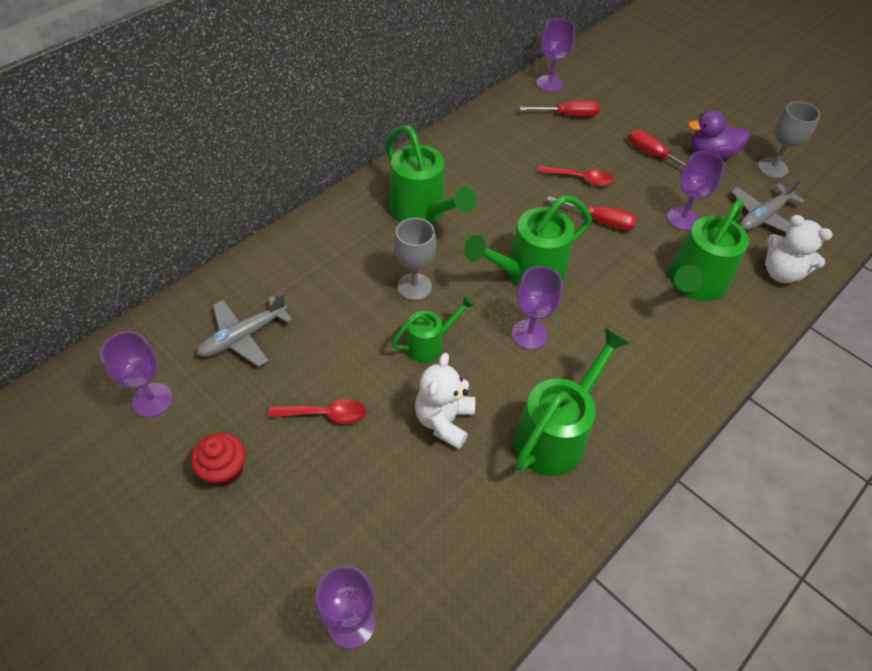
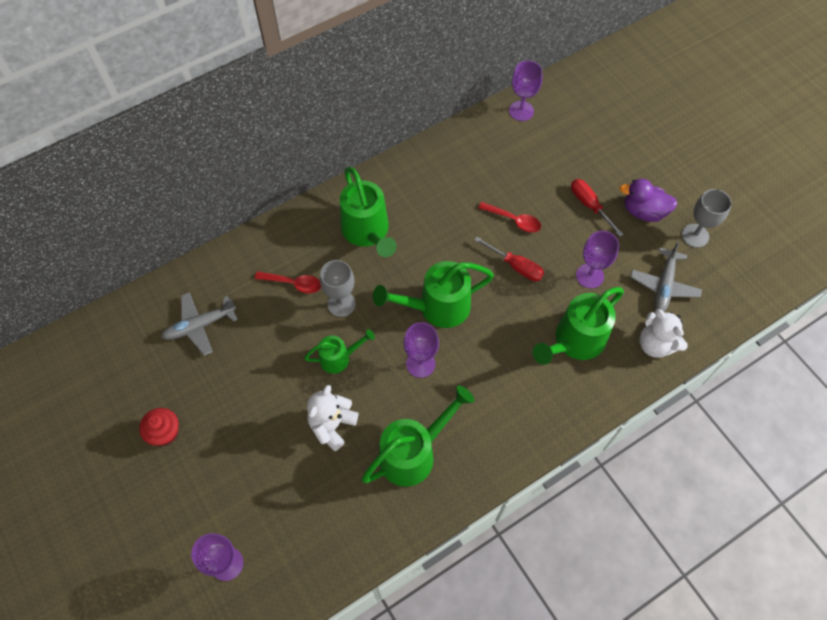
camera: 15 degrees right, 10 degrees up
purple goblet [100,331,173,418] -> none
red spoon [268,399,366,424] -> red spoon moved to [255,271,321,294]
red screwdriver [520,100,600,117] -> none
grey plane [731,178,805,233] -> grey plane turned 45 degrees counterclockwise [630,242,702,312]

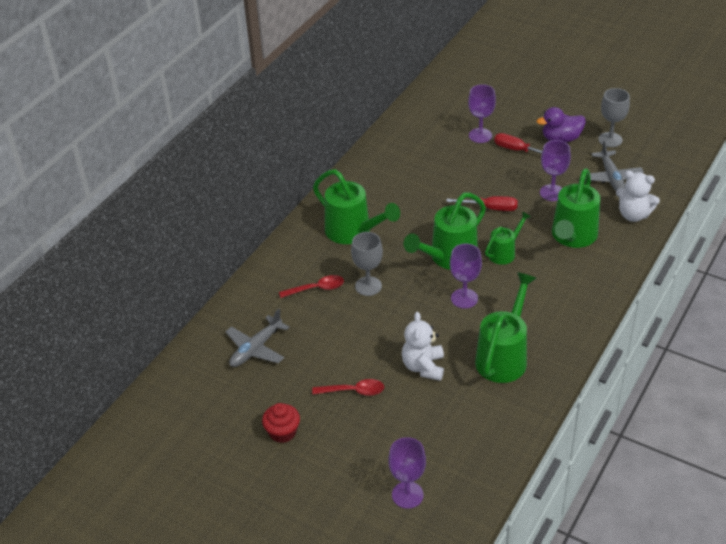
camera: 25 degrees left, 20 degrees down
green watering can [304,329,375,374] -> green watering can moved to [485,211,531,265]
red spoon [478,202,541,233] -> red spoon moved to [312,379,384,396]
purple goblet [509,60,543,121] -> purple goblet moved to [468,84,496,143]

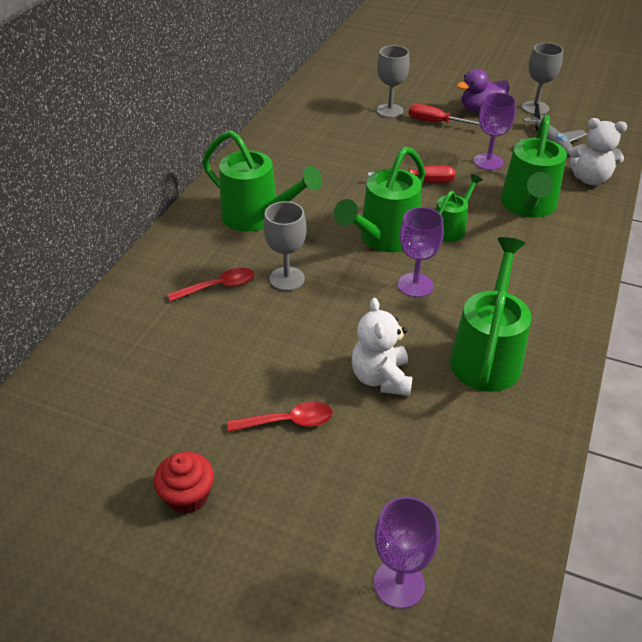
camera: 10 degrees left, 0 degrees up
grey plane [225,309,290,367] -> none
purple goblet [468,84,496,143] -> grey goblet [377,45,410,118]

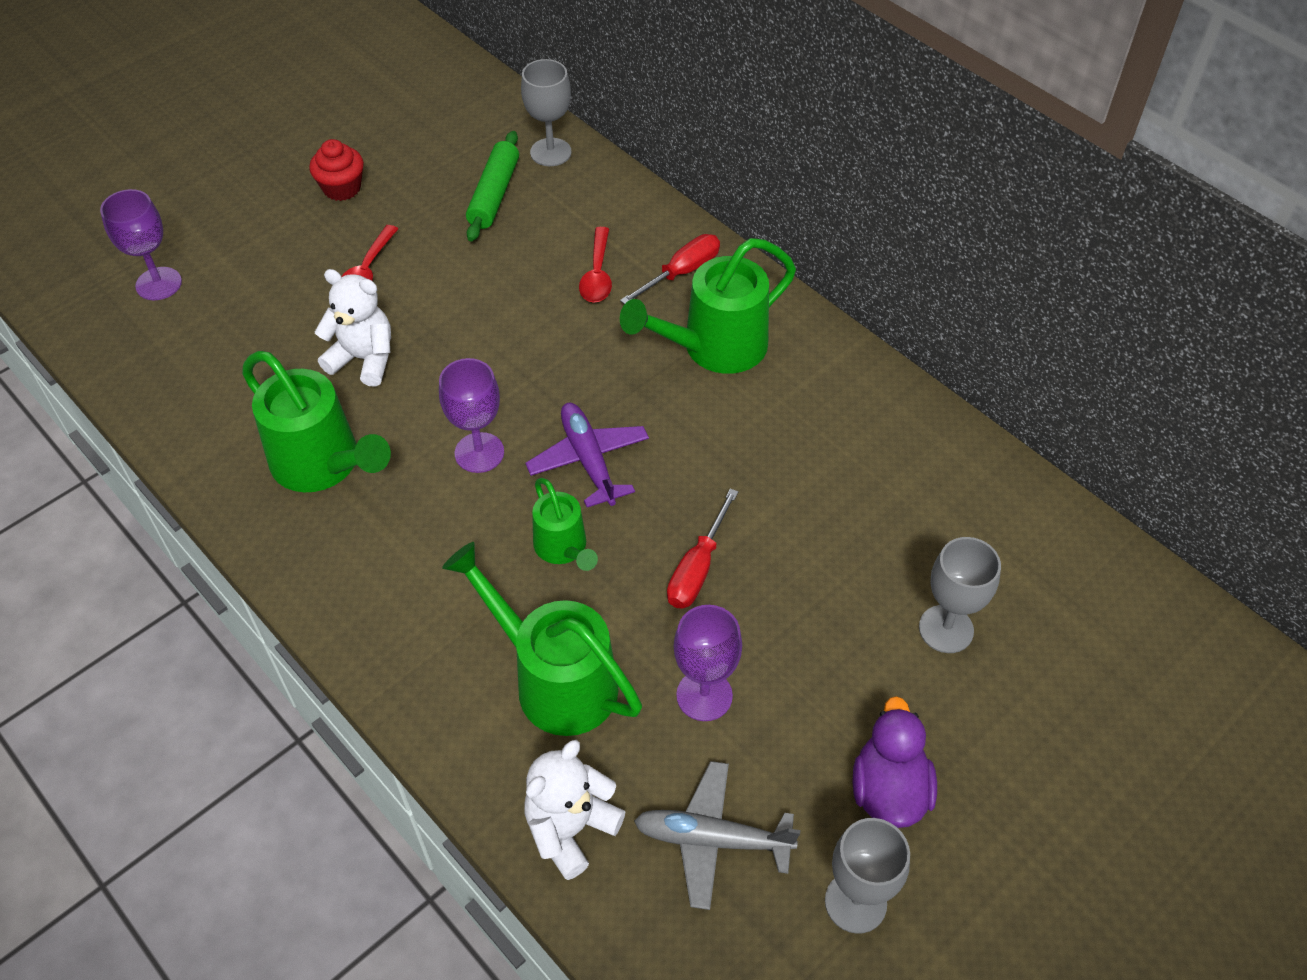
camera: 115 degrees right, 10 degrees up
grey goblet [263,201,307,291] -> grey goblet moved to [521,59,571,166]
green watering can [334,147,425,252] -> purple plane [525,403,649,507]
red screwdriver [408,104,480,125] -> red screwdriver moved to [620,234,720,304]
none -> green rolling pin [466,131,519,241]

